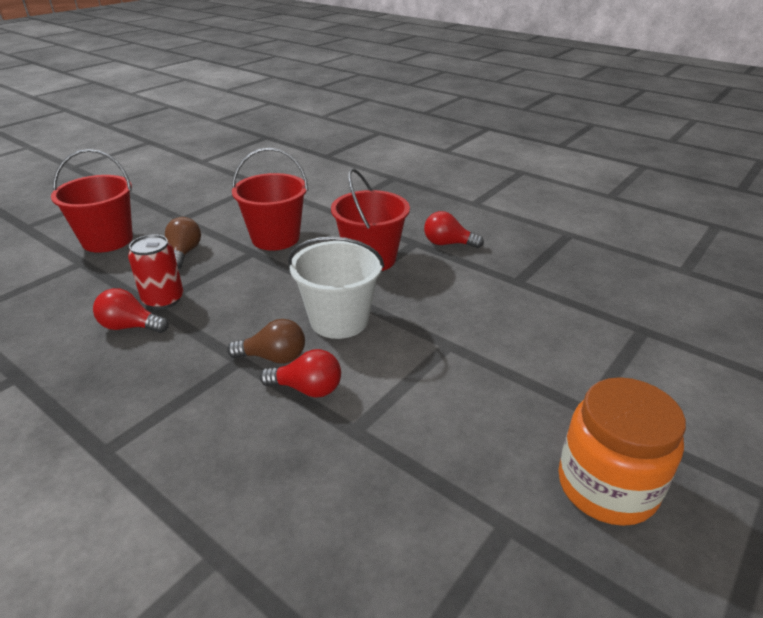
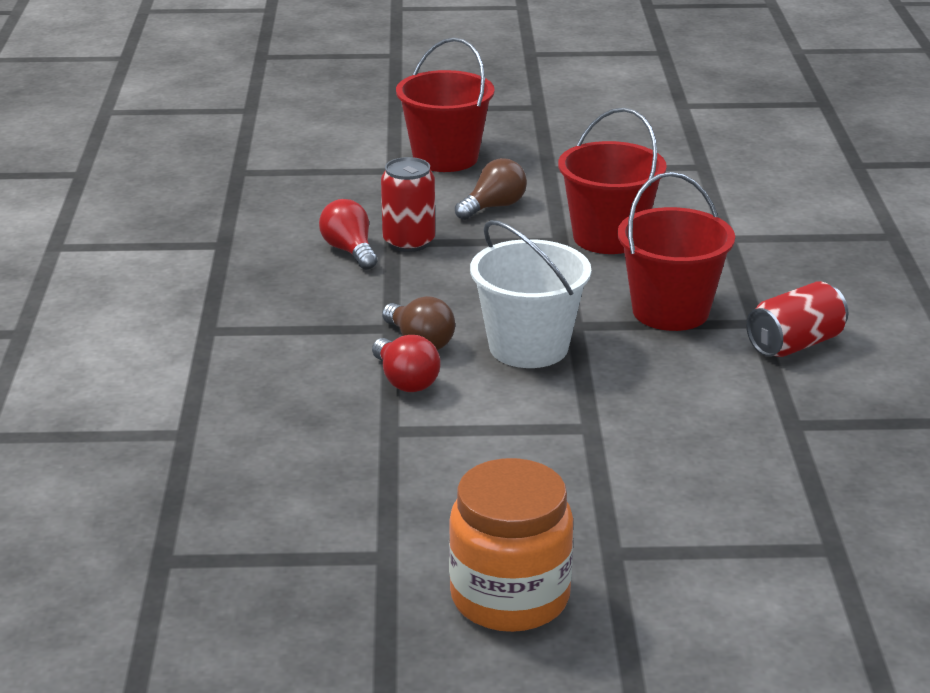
camera: 50 degrees right, 5 degrees down
red light bulb [424,211,484,248] -> red can [746,281,848,357]

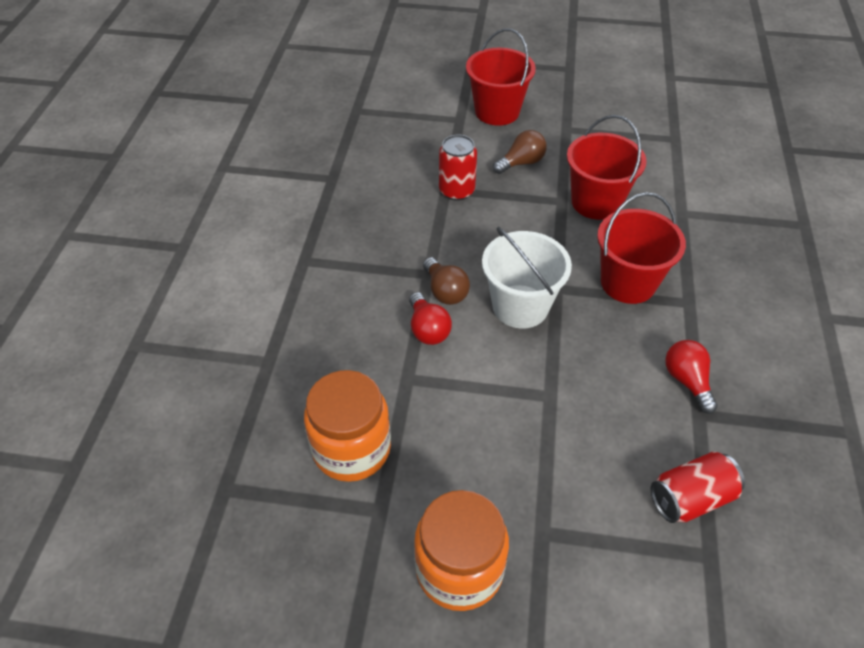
camera: 10 degrees right, 20 degrees up
red light bulb [319,199,378,270] -> red light bulb moved to [665,340,718,414]
red can [746,281,848,357] -> red can moved to [650,451,745,523]
none -> orange jar [304,370,391,482]

